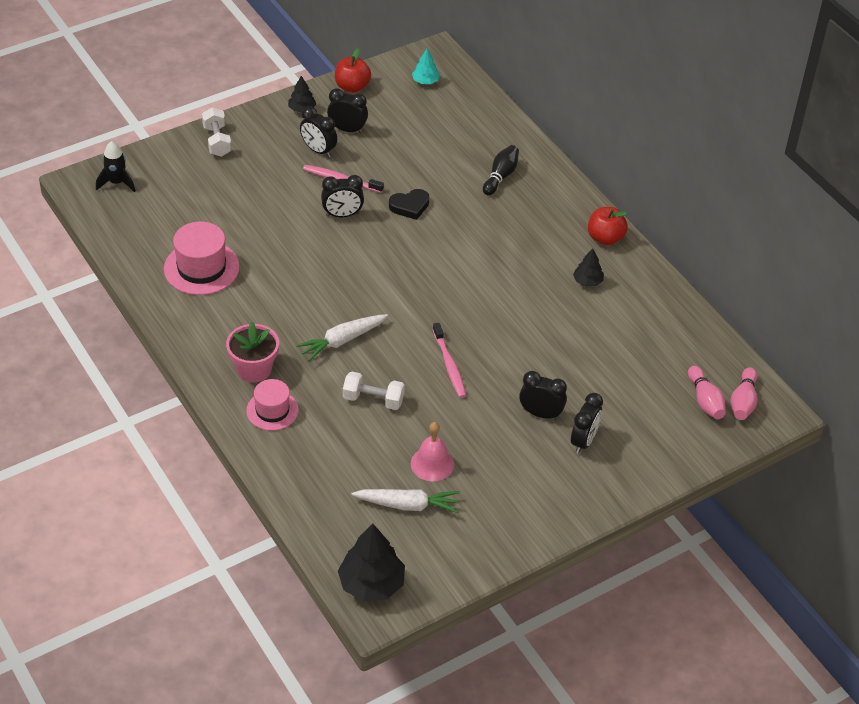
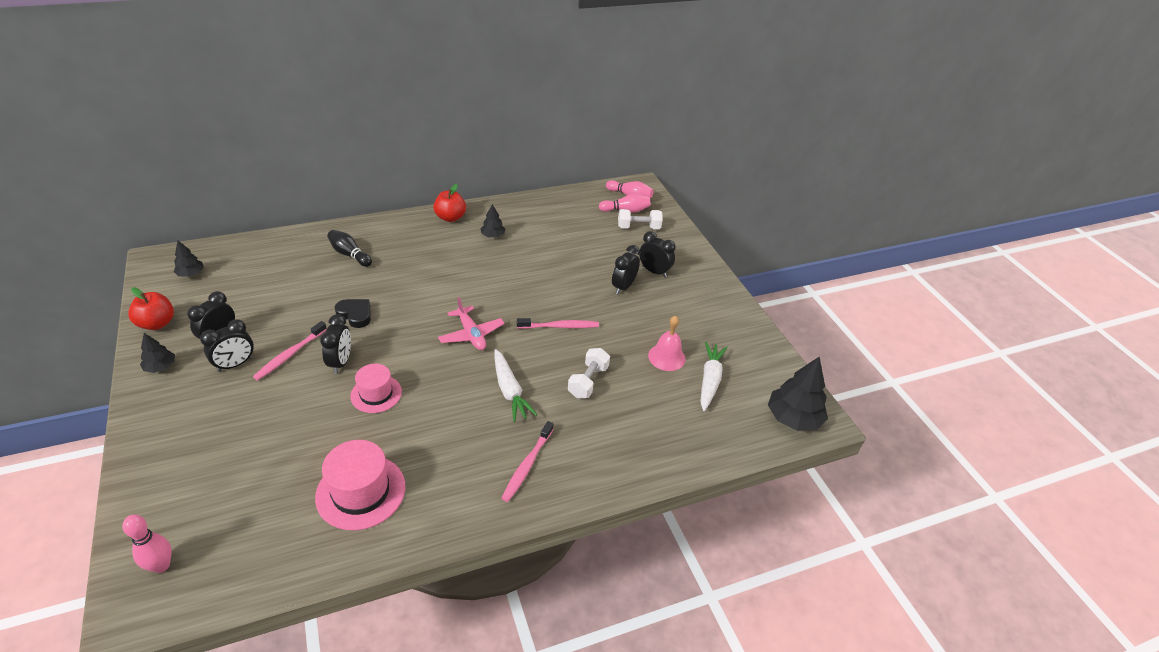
camera: 80 degrees left, 5 degrees down
black rocket [96,141,136,192] -> pink bowling pin [122,514,172,573]
white dumbbell [202,107,232,157] -> white dumbbell moved to [618,209,663,229]
pink flower pot [226,322,279,382] -> pink toothbrush [501,421,553,502]
pink hat [246,379,299,431] -> pink hat moved to [350,364,402,413]
black heart [389,189,429,220] -> black heart turned 45 degrees counterclockwise [335,299,371,328]
turquoise tree [412,49,440,84] -> black tree [174,241,204,277]
none -> pink plane [438,297,505,350]

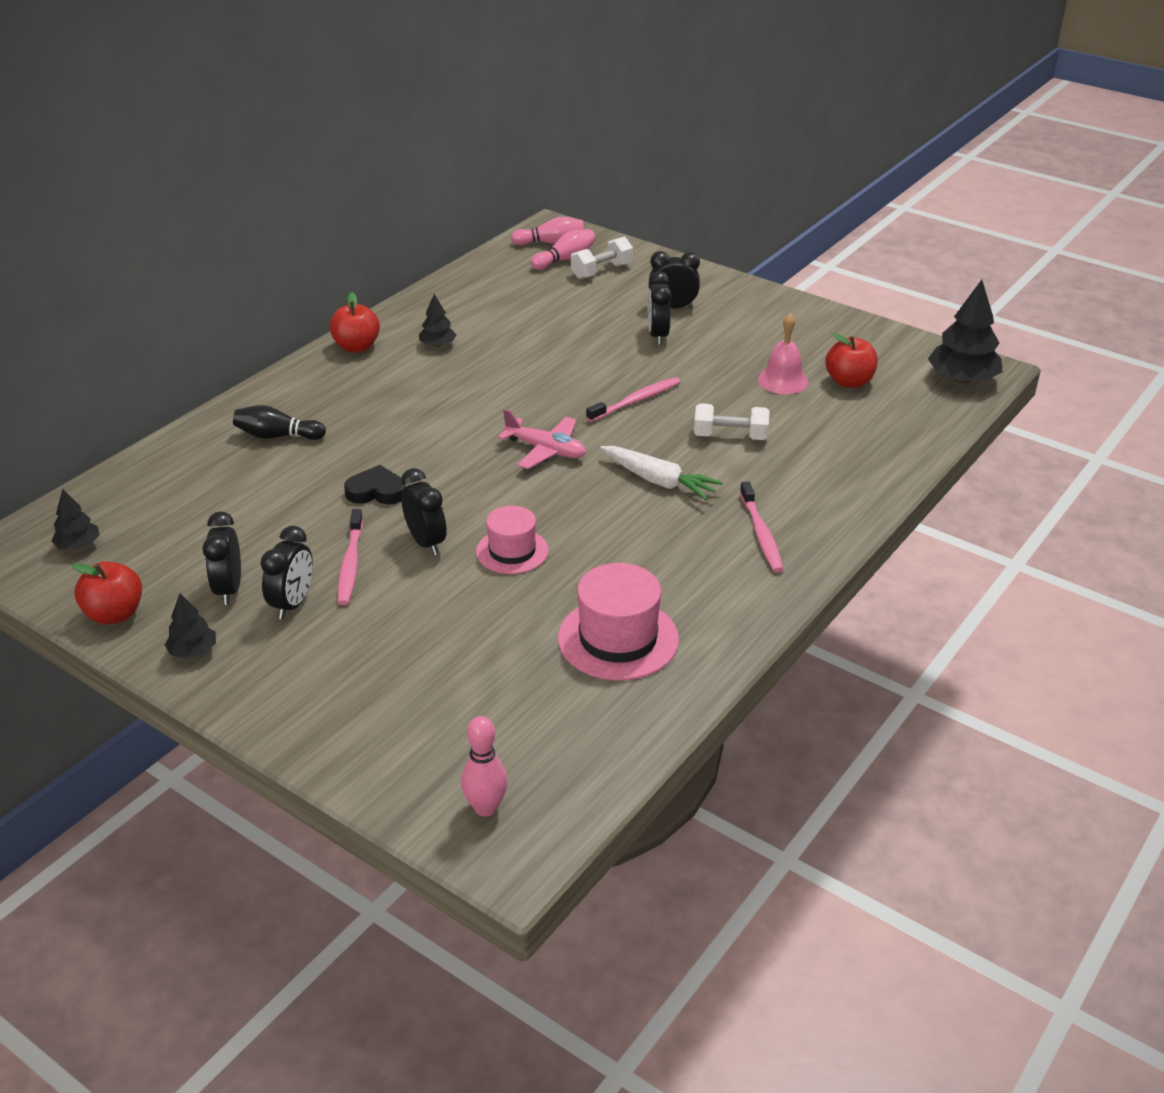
camera: 30 degrees left, 5 degrees down
white dumbbell [568,348,610,398] -> white dumbbell turned 75 degrees counterclockwise [694,403,770,440]
white carrot [700,342,728,411] -> red apple [825,333,878,388]

